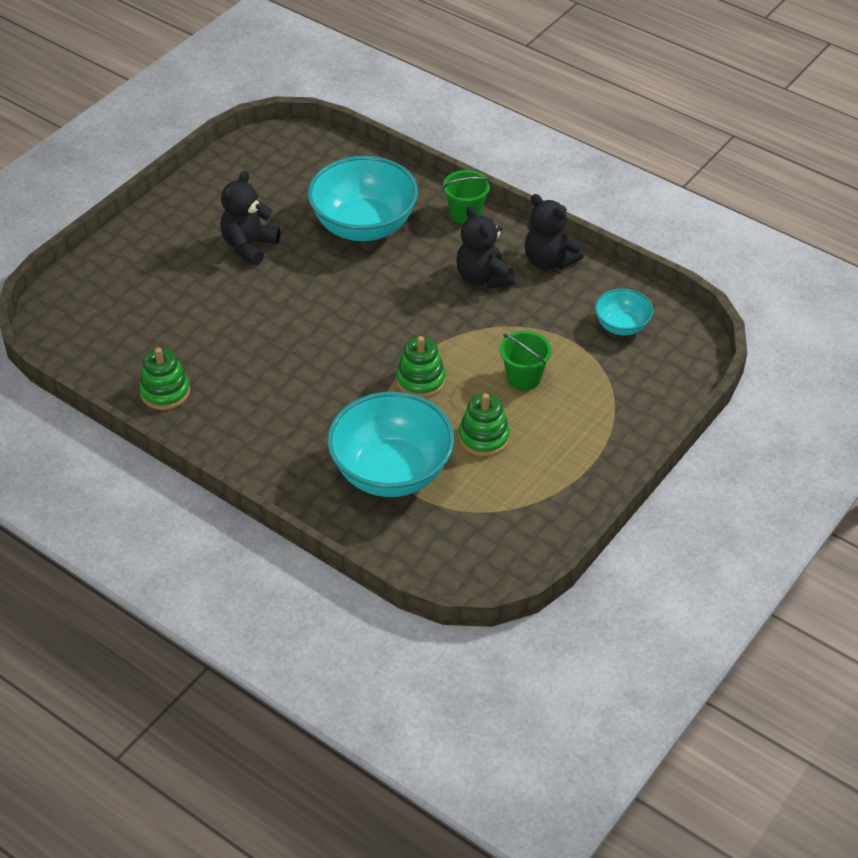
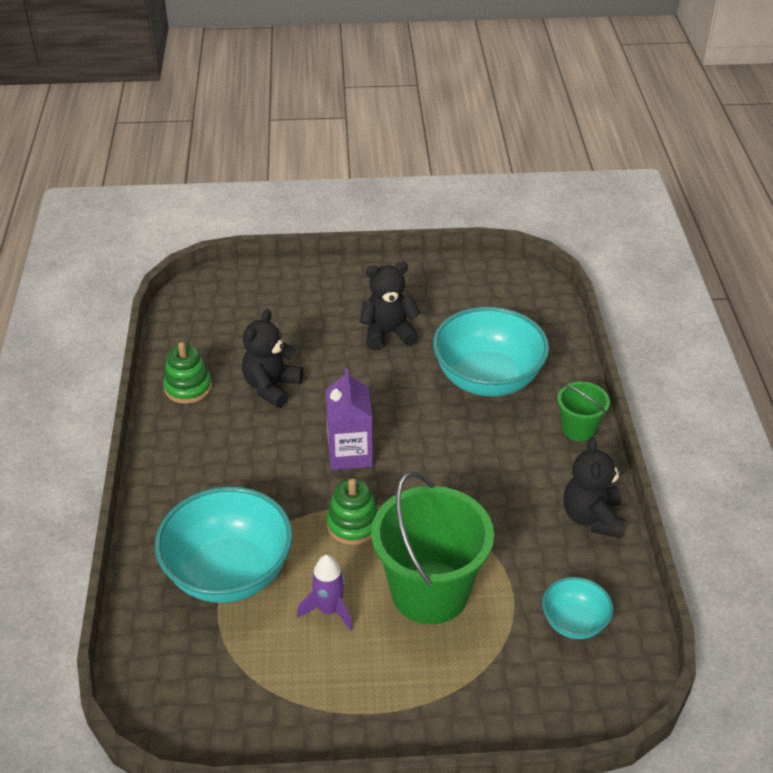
camera: 50 degrees right, 5 degrees down
black teddy bear [457,206,515,288] -> black teddy bear moved to [242,309,303,408]
green stacking toy [459,393,510,457] -> purple rocket [297,555,353,631]
green bucket [500,331,552,391] -> green bucket [371,472,494,624], size x2.00
none -> purple carton [325,368,373,470]

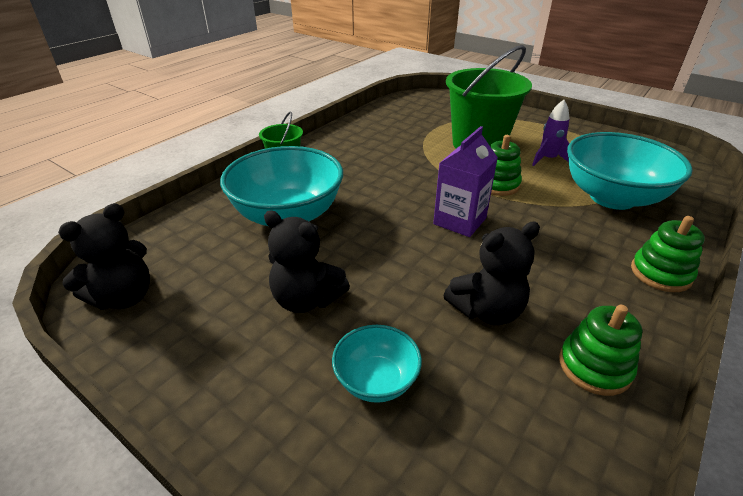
camera: 140 degrees left, 5 degrees down
turquoise bowl [542,577,613,639] -> turquoise bowl moved to [332,325,422,403]
black teddy bear [563,437,625,538] -> black teddy bear moved to [58,203,150,310]
none -> green stacking toy [631,216,705,292]

